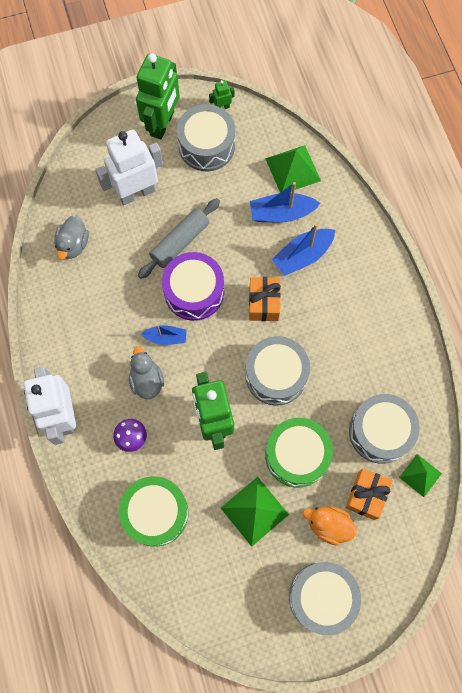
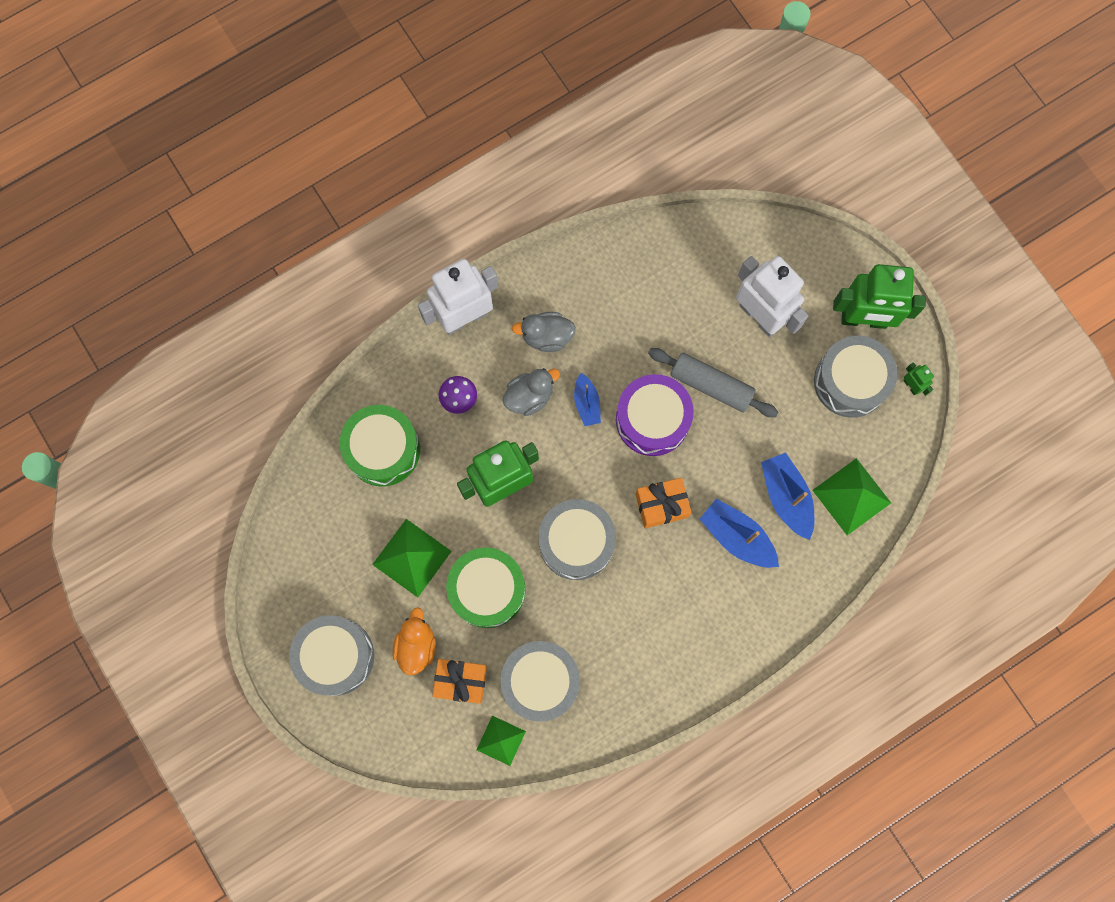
camera: 75 degrees right, 5 degrees up
grey duck [54,215,89,260] -> grey duck moved to [512,312,576,352]

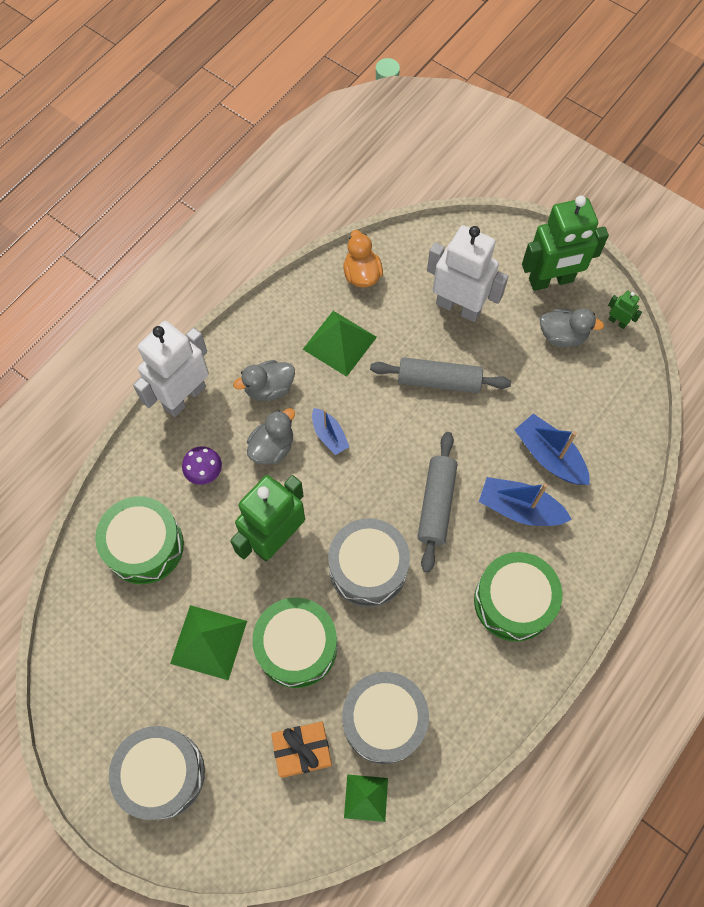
camera: 20 degrees left, 10 degrees down
orange duck [393,607,436,675] -> orange duck moved to [343,230,383,288]
purple drum [616,374,694,456] -> none
orange gift [635,478,691,528] -> grey rolling pin [418,432,458,573]
green pyramid [812,458,891,535] -> green pyramid moved to [303,311,377,377]
grey drum [814,336,897,418] -> grey duck [540,308,604,347]
none -> green drum [474,552,562,642]

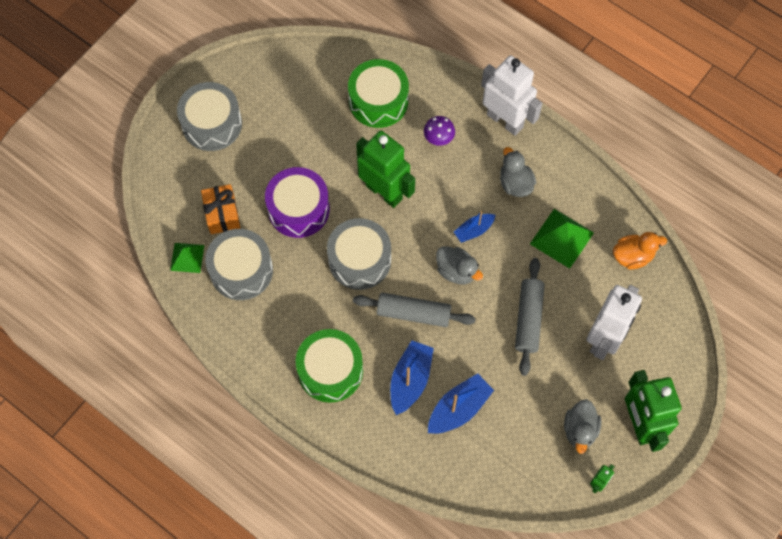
camera: 90 degrees right, 0 degrees up
green pyramid [170,605,247,680] -> none
grey duck [247,408,295,465] -> grey duck moved to [436,246,483,285]
green drum [252,598,337,688] -> purple drum [265,167,330,238]

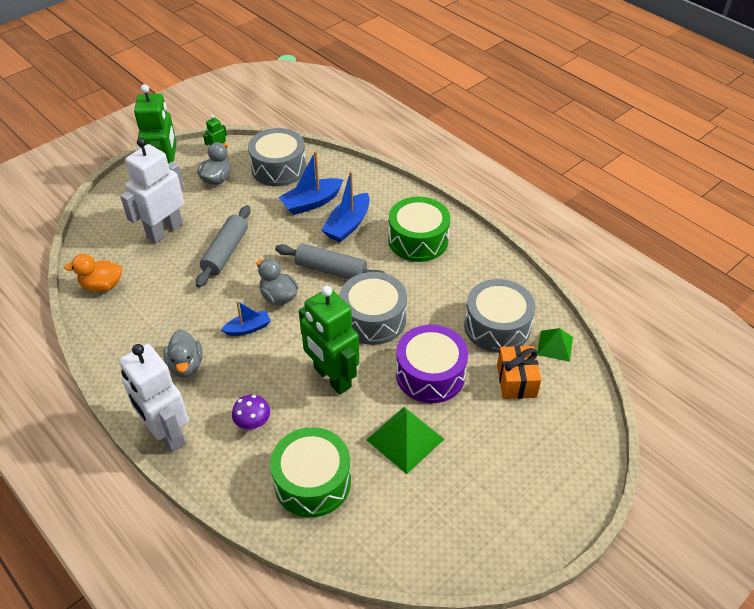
camera: 170 degrees left, 20 degrees down
grey drum [177,82,242,151] -> grey drum moved to [248,128,306,186]
green pyramid [530,209,594,269] -> green pyramid moved to [366,407,444,474]

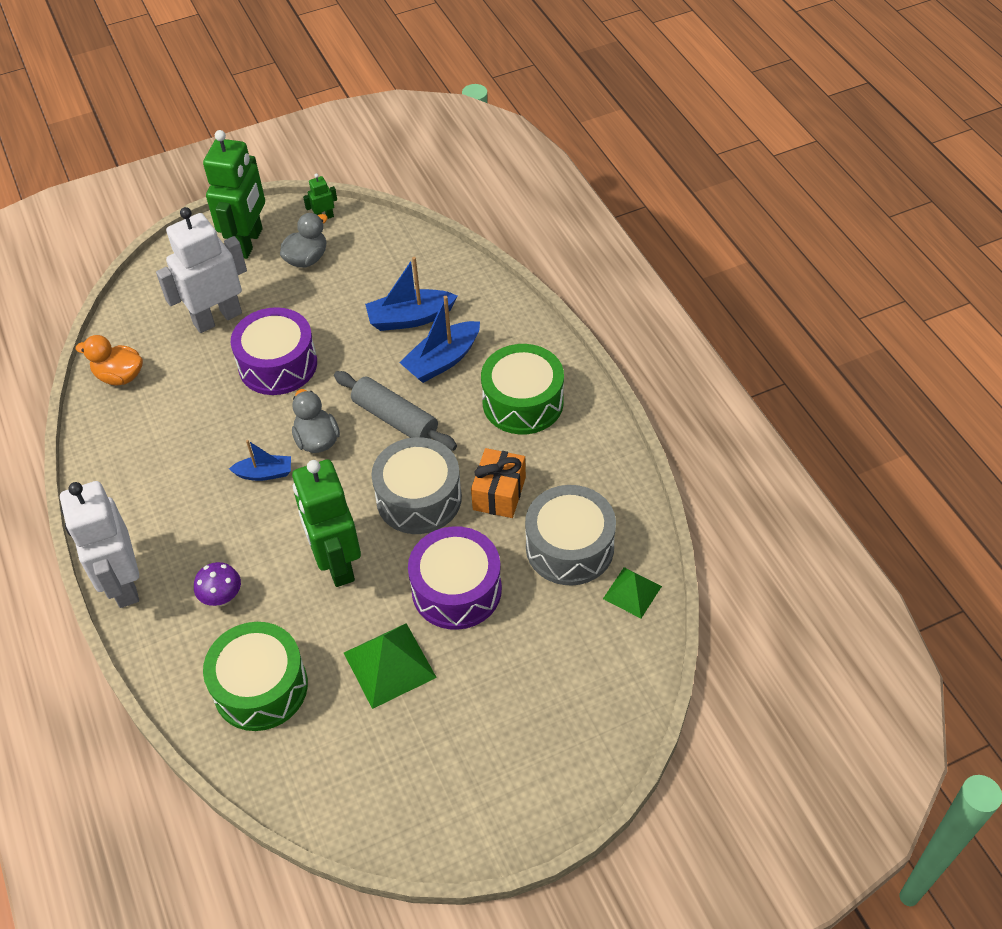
camera: 20 degrees right, 5 degrees up
grey duck [164,330,203,377] -> none
grey rolling pin [196,205,250,288] -> purple drum [231,307,317,395]
grey drum [248,128,306,186] -> none
orange gift [497,346,541,399] -> orange gift moved to [471,448,526,518]

